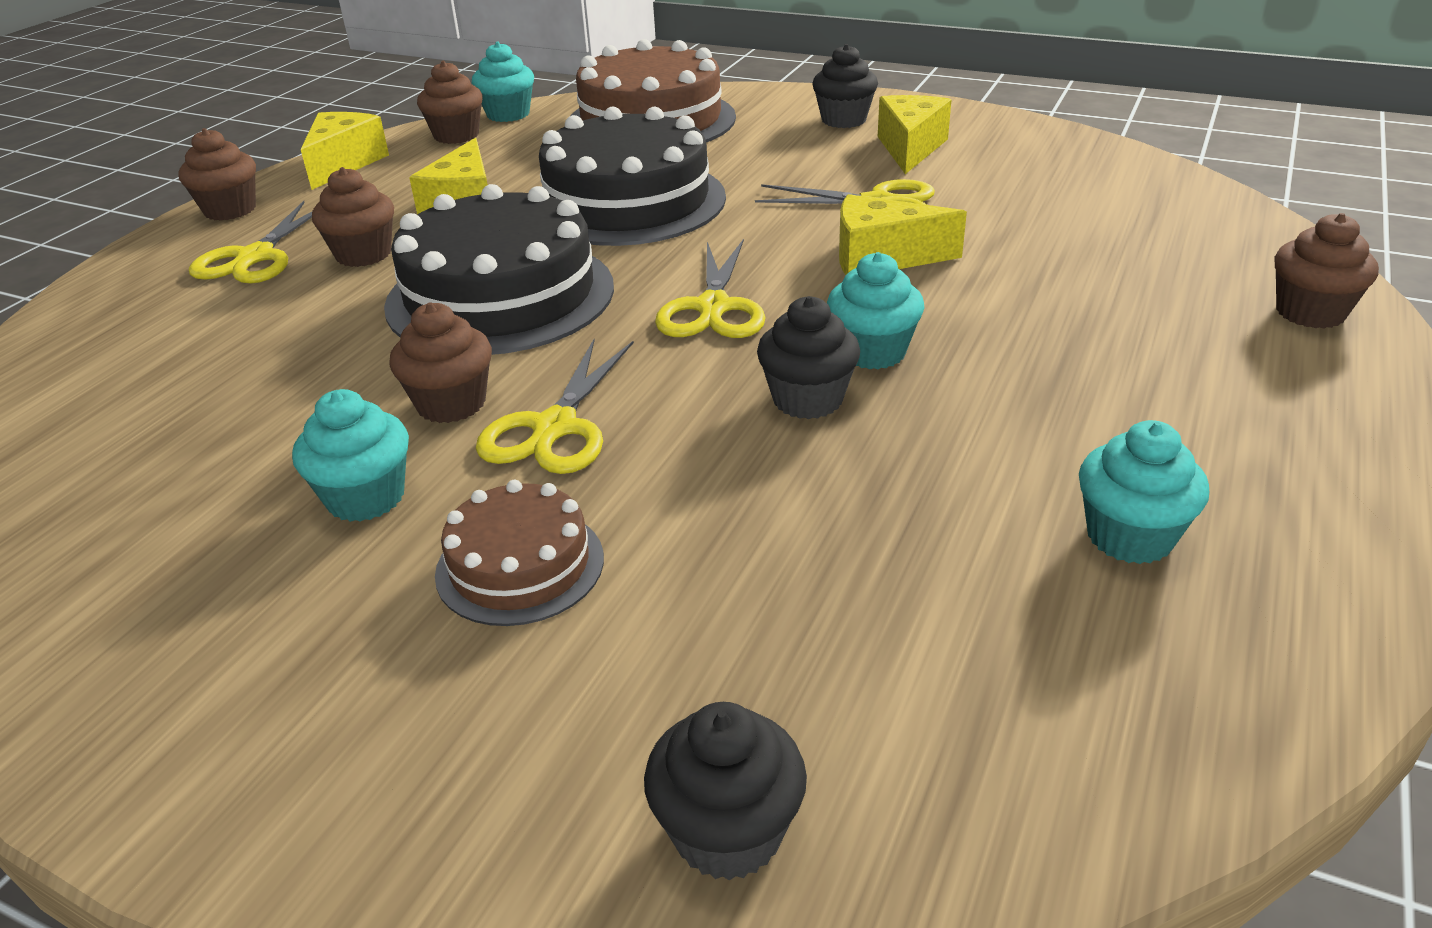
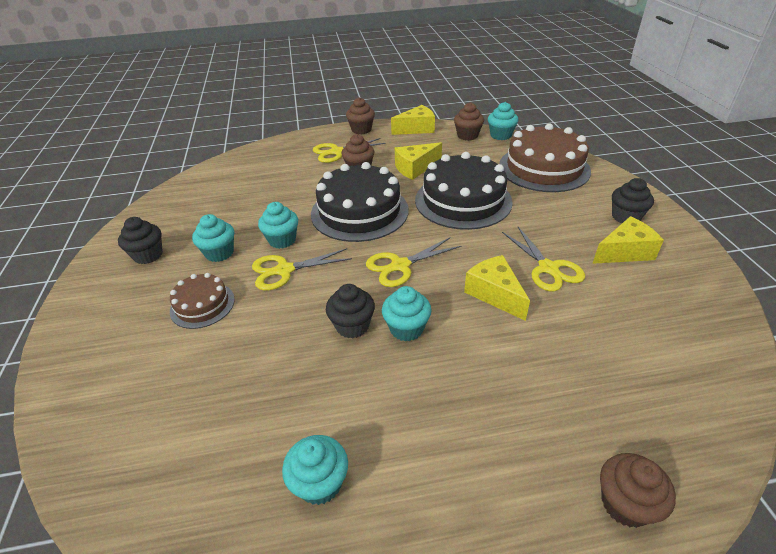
camera: 55 degrees right, 5 degrees up
brown cupcake [389,302,492,423] -> turquoise cupcake [258,202,298,249]
black cupcake [644,702,807,880] -> black cupcake moved to [118,217,163,264]

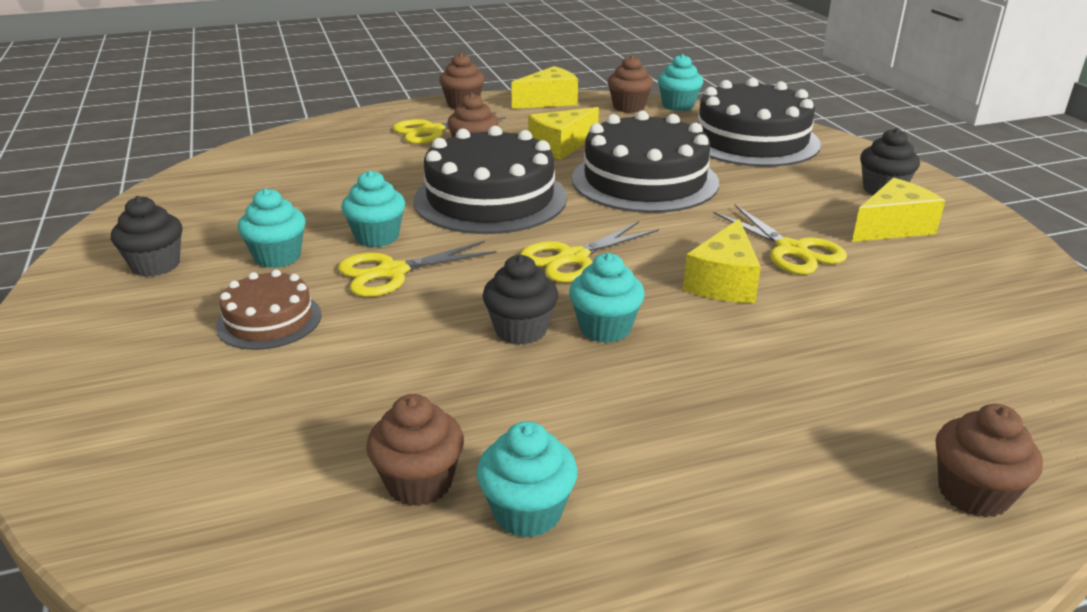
camera: 10 degrees left, 10 degrees down
yellow cheese [464,255,530,321] -> yellow cheese turned 120 degrees counterclockwise [683,219,761,303]
brown cake [499,123,591,192] -> black cake [698,78,821,167]
none -> brown cupcake [366,394,464,506]

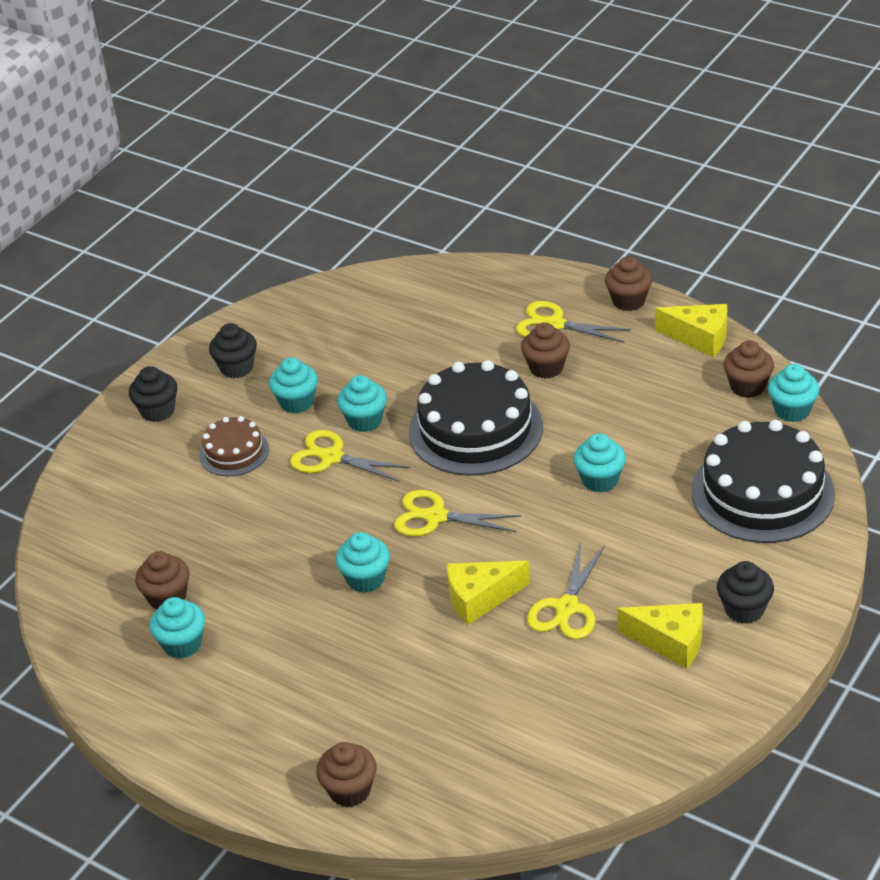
camera: 55 degrees right, 10 degrees up
black cupcake [482,255,558,345] -> black cupcake moved to [129,366,177,422]
yellow cheese [528,107,599,160] -> none
black cake [572,111,719,213] -> turquoise cupcake [573,433,626,493]

